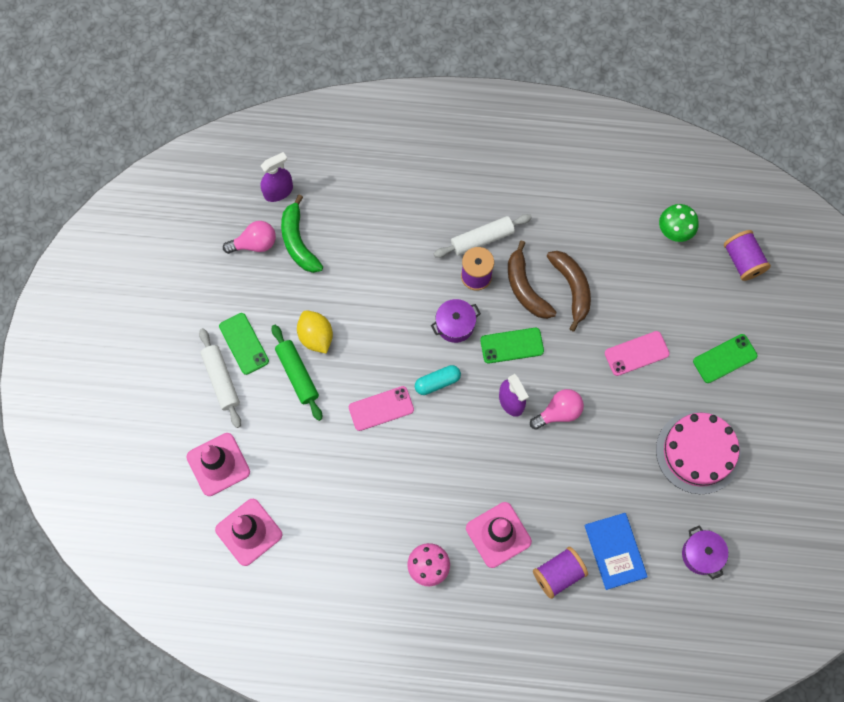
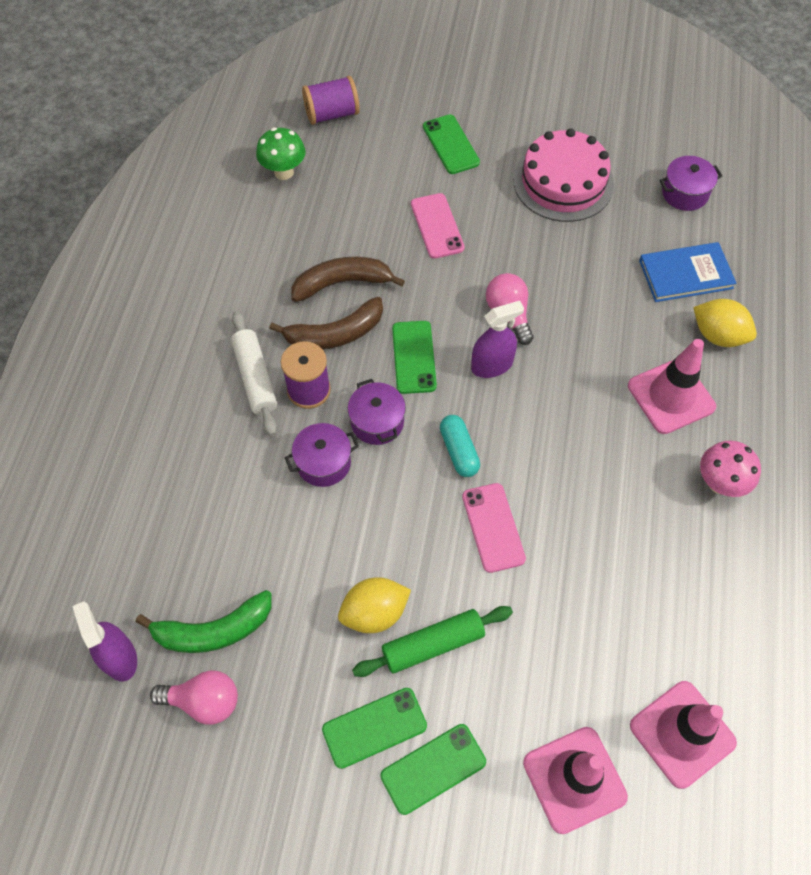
camera: 85 degrees left, 10 degrees down
white rolling pin [199,328,241,428] -> green phone [380,724,486,815]
pink light bulb [223,221,276,254] -> pink light bulb turned 105 degrees clockwise [150,670,238,725]
purple spool [533,547,588,599] -> yellow lemon [693,299,757,347]
none -> purple pot [285,423,359,487]

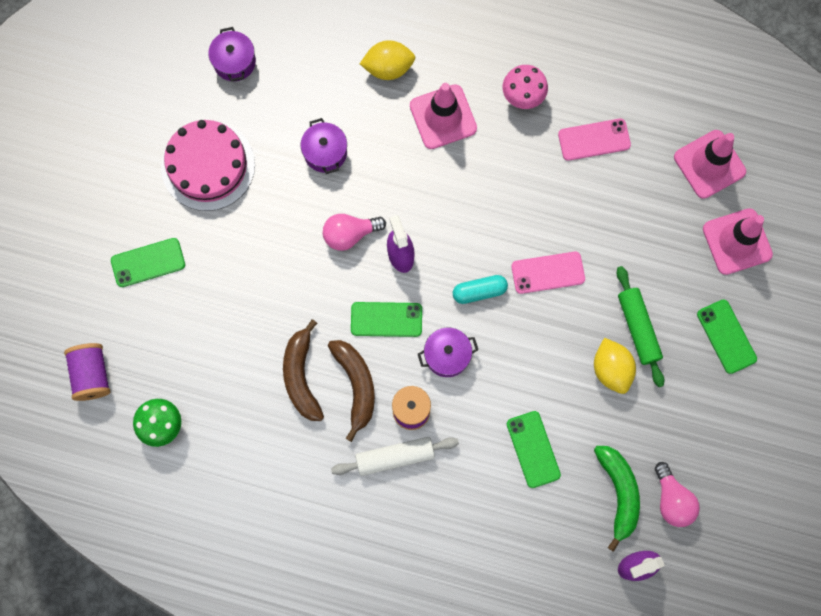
camera: 85 degrees left, 15 degrees up
pink light bulb [150,670,238,725] -> pink light bulb turned 150 degrees clockwise [655,462,700,527]
purple pot [285,423,359,487] -> purple pot moved to [301,118,347,174]
green phone [322,688,427,769] -> green phone moved to [507,411,561,488]
pink phone [411,193,465,259] -> pink phone moved to [558,119,631,161]
blue book [639,242,736,302] -> none
yellow lemon [693,299,757,347] -> yellow lemon turned 45 degrees clockwise [360,40,415,80]

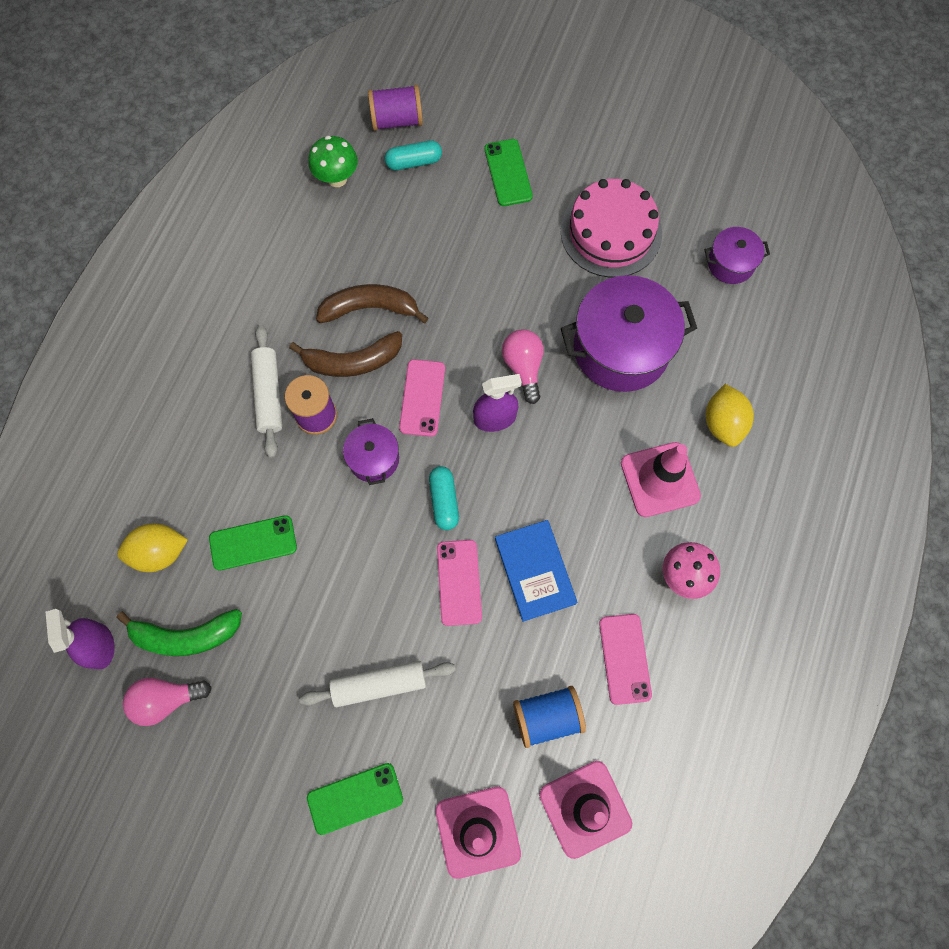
camera: 95 degrees right, 5 degrees down
purple pot [301,118,347,174] -> purple pot [561,275,697,392], size x1.97
green phone [351,302,422,337] -> pink phone [399,359,445,437]
yellow lemon [594,338,636,394] -> yellow lemon moved to [117,524,188,572]
green rolling pin [617,266,665,387] -> white rolling pin [299,661,456,707]
none -> turquoise capsule [385,140,442,170]
none -> blue book [495,520,577,622]
none -> blue spool [513,686,586,748]

